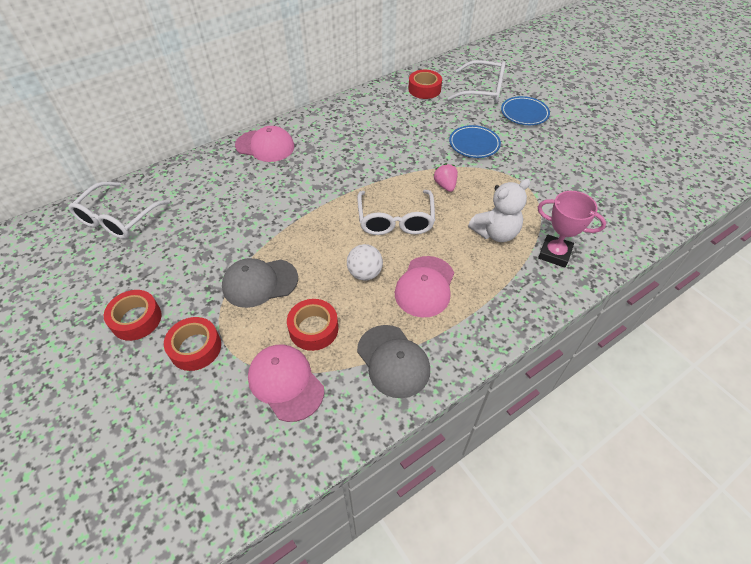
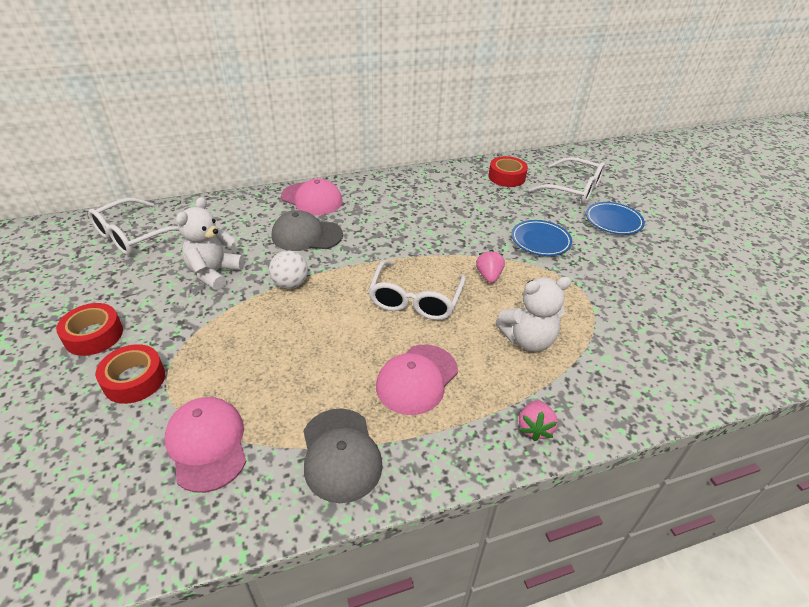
camera: 15 degrees right, 10 degrees down
grey cap [222,258,298,308] -> grey cap moved to [272,210,343,251]
red tape [287,299,338,351] -> none
white ball [347,244,383,281] -> white ball moved to [269,251,308,289]
pink trophy [538,191,606,268] -> none
none -> white teddy bear [176,197,245,291]
none -> pink strawberry [519,400,558,441]

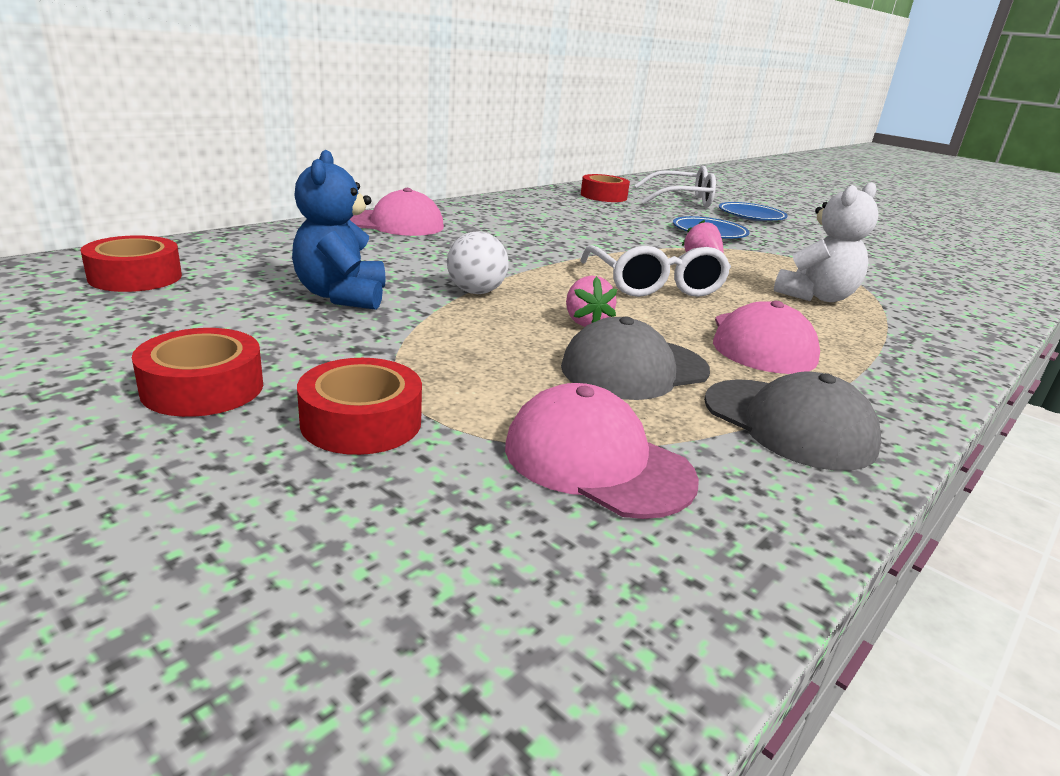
camera: 30 degrees left, 15 degrees down
white glasses [88,198,179,255] -> red tape [80,235,182,292]
white teddy bear [176,197,245,291] -> blue teddy bear [292,150,386,310]
grey cap [272,210,343,251] -> grey cap moved to [561,316,710,400]
pink strawberry [519,400,558,441] -> pink strawberry moved to [566,276,617,327]

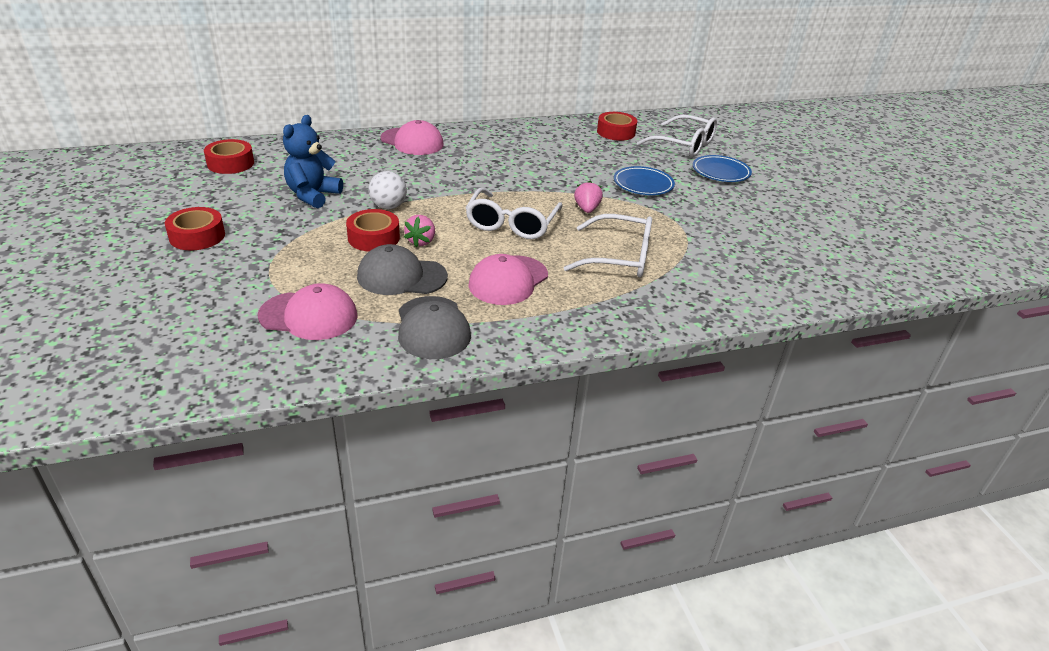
camera: 30 degrees right, 10 degrees up
red tape [297,358,422,455] -> red tape moved to [346,209,400,252]
pink cap [505,383,699,519] -> pink cap turned 120 degrees clockwise [258,283,358,340]
white teddy bear [774,182,879,302] -> white glasses [564,214,652,277]

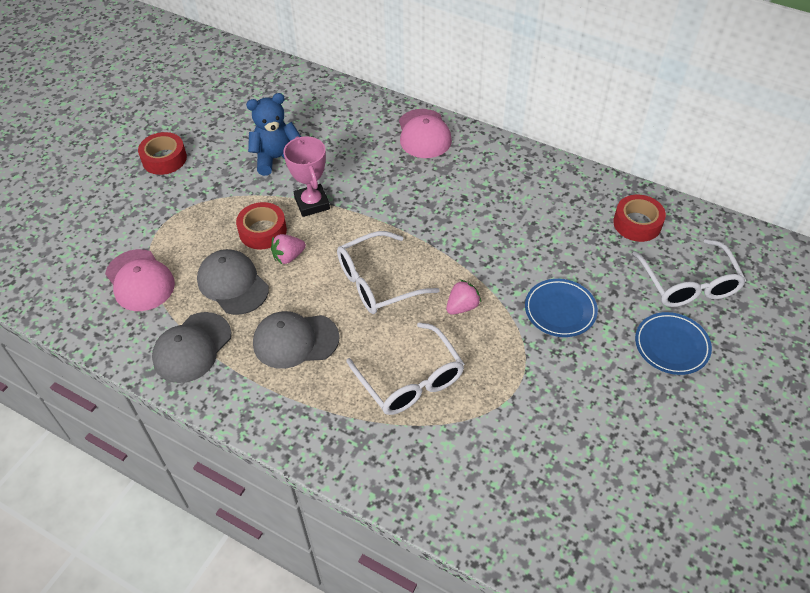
camera: 50 degrees right, 15 degrees up
red tape [204,139,254,174] -> none
white ball [369,171,407,209] -> pink trophy [283,136,330,217]
pink cap [468,254,548,305] -> grey cap [253,311,340,369]

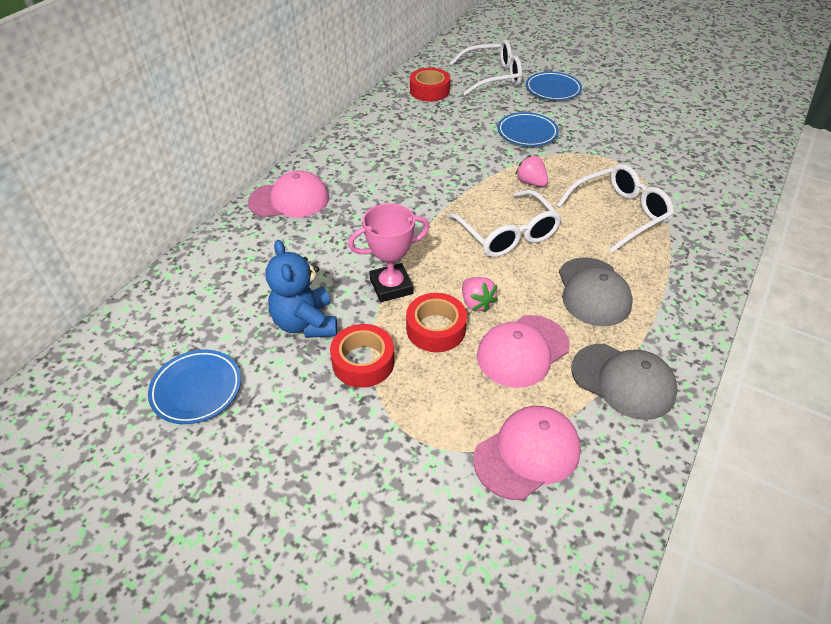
camera: 90 degrees left, 5 degrees down
red tape [138,132,187,175] -> red tape moved to [330,324,394,388]
grey cap [197,249,269,315] -> pink cap [477,315,570,388]
none -> blue plate [148,350,241,424]

